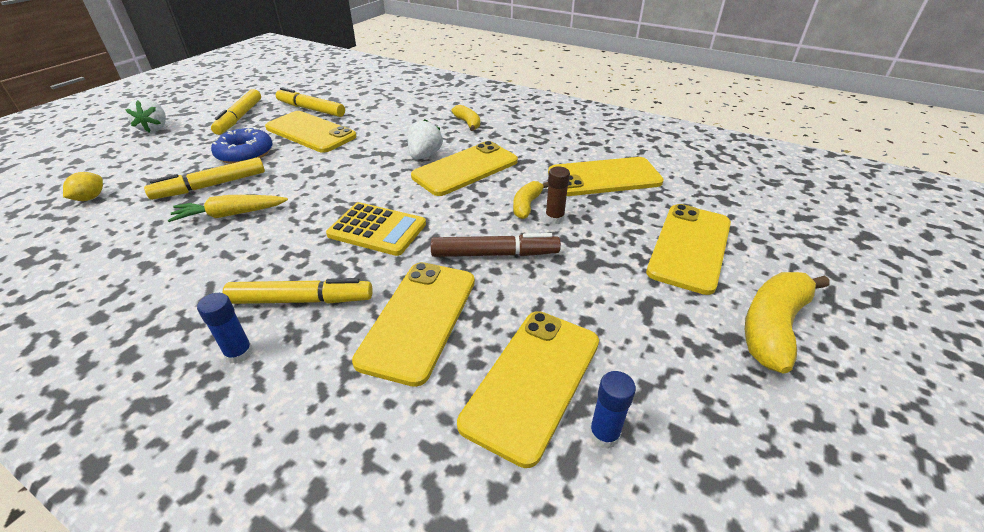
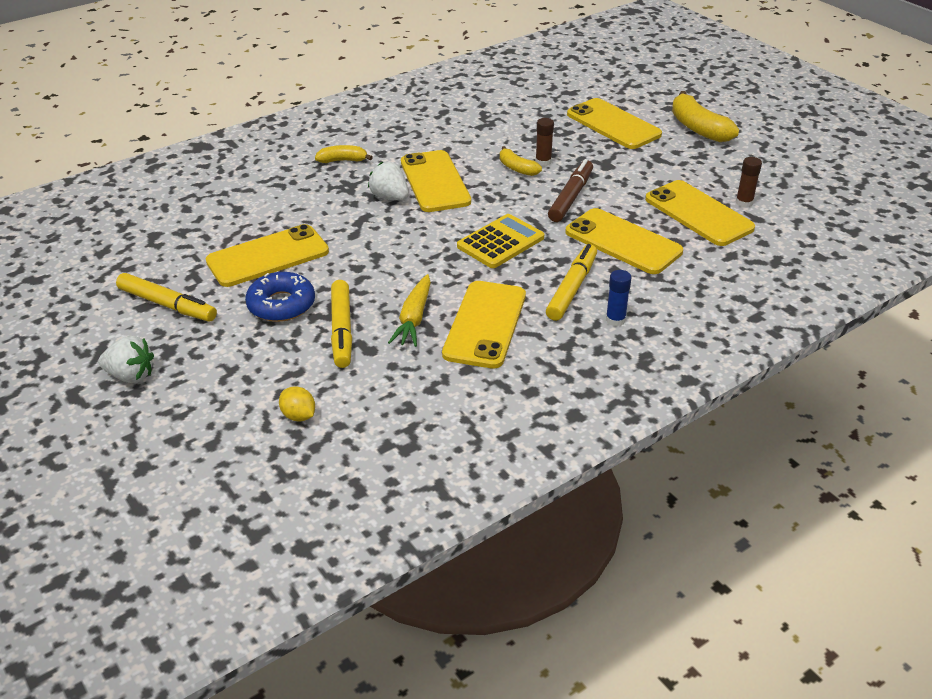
camera: 65 degrees left, 0 degrees up
yellow marker [276,87,345,117] -> none
yellow phone [548,157,664,196] -> yellow phone moved to [442,281,526,369]
blue glue stick [589,371,636,449] -> brown glue stick [736,157,762,208]

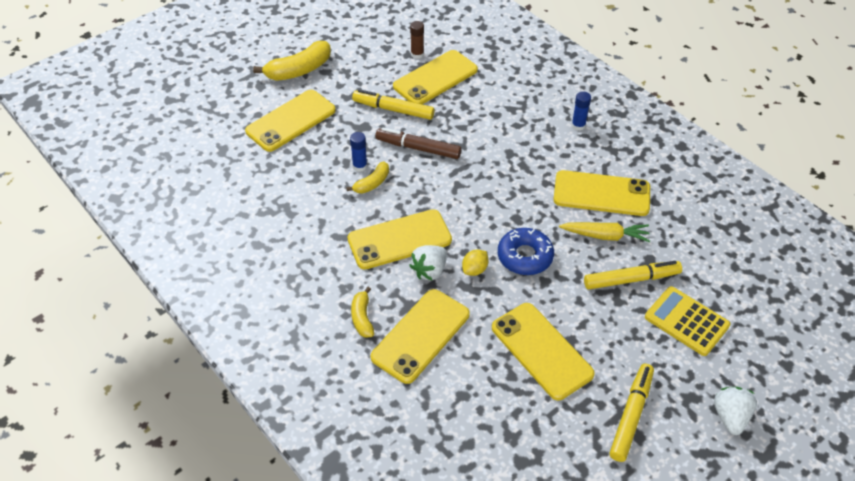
camera: 95 degrees left, 10 degrees up
blue donut [245,272,315,322] -> blue donut moved to [498,228,554,275]
yellow lemon [279,386,315,422] -> yellow lemon moved to [462,250,489,276]
yellow calculator [457,214,544,268] -> yellow calculator moved to [645,286,731,356]
brown glue stick [535,118,554,166] -> blue glue stick [350,132,367,172]
yellow marker [546,244,597,321] -> yellow marker moved to [352,89,435,120]
yellow phone [565,208,683,274] -> yellow phone moved to [371,289,470,384]

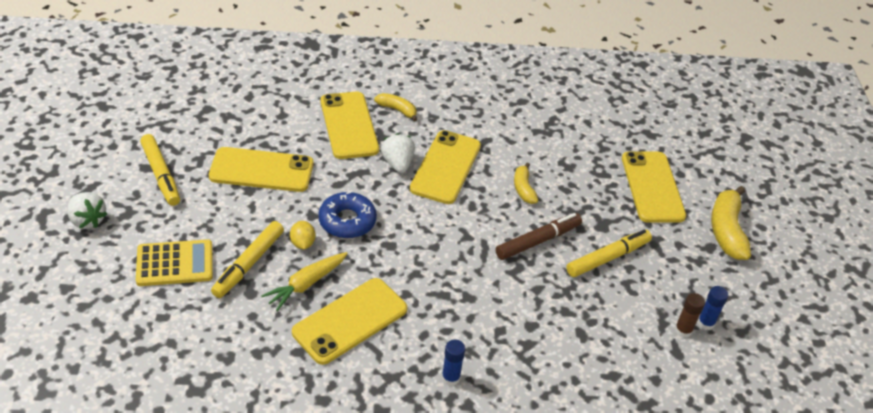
camera: 125 degrees right, 5 degrees down
blue glue stick [350,132,367,172] -> blue glue stick moved to [697,286,729,330]
yellow phone [393,50,478,104] -> none
yellow lemon [462,250,489,276] -> yellow lemon moved to [290,221,316,249]

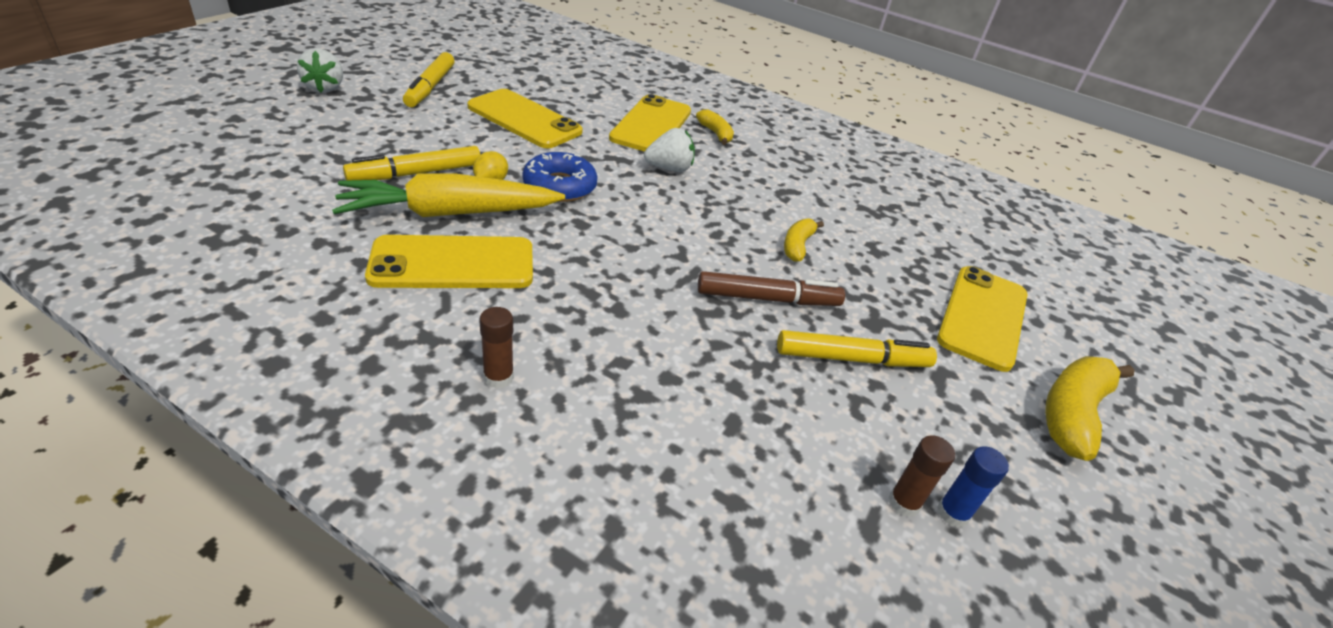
camera: 30 degrees right, 5 degrees down
yellow calculator [136,239,213,286] -> none
yellow carrot [261,252,348,311] -> yellow carrot [332,173,565,217], size x1.66
white strawberry [381,133,415,173] -> white strawberry turned 60 degrees clockwise [644,128,695,172]
yellow phone [410,130,481,204] -> none
blue glue stick [442,340,465,386] -> brown glue stick [479,307,514,388]

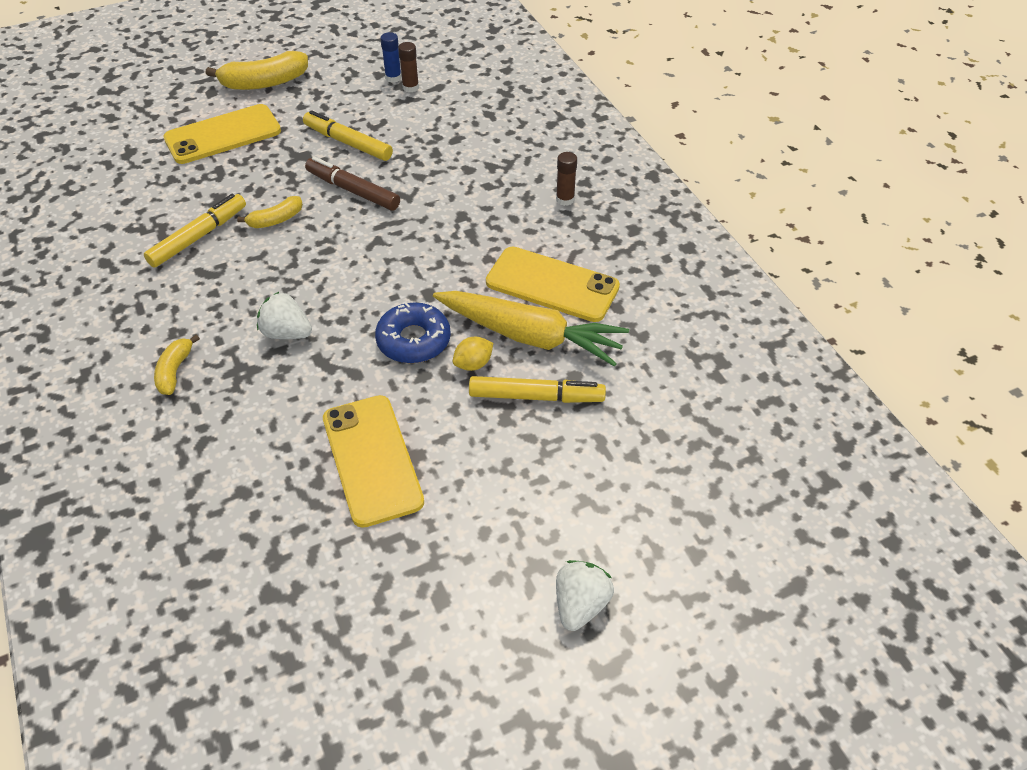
camera: 140 degrees left, 10 degrees up
yellow marker [403,52,455,107] -> yellow marker moved to [144,194,246,267]
yellow phone [609,94,691,152] -> none

